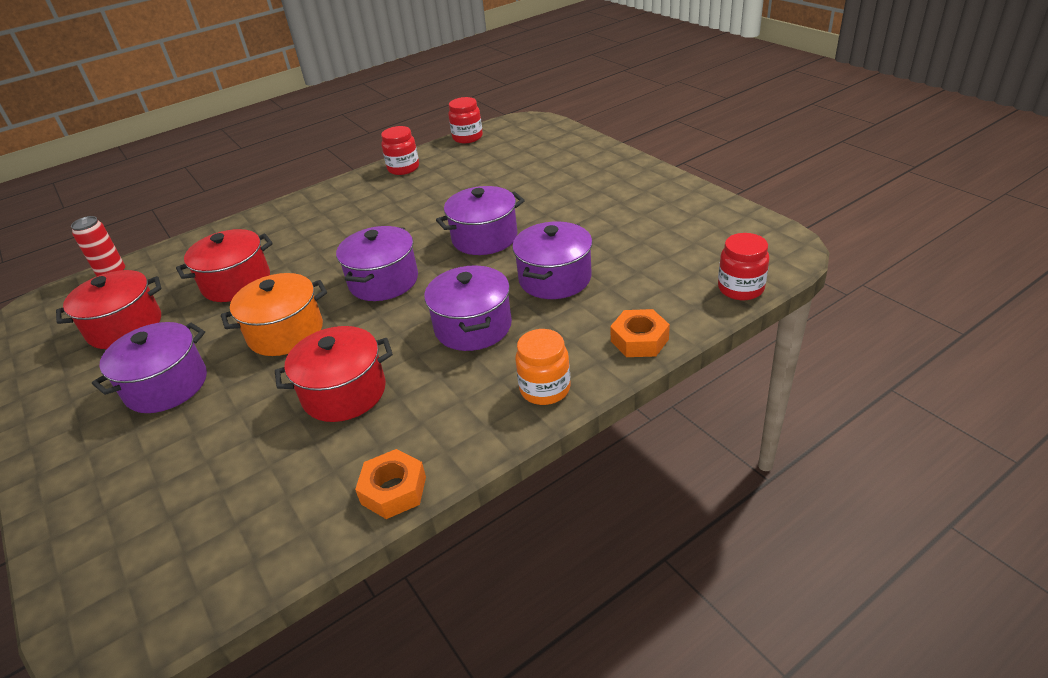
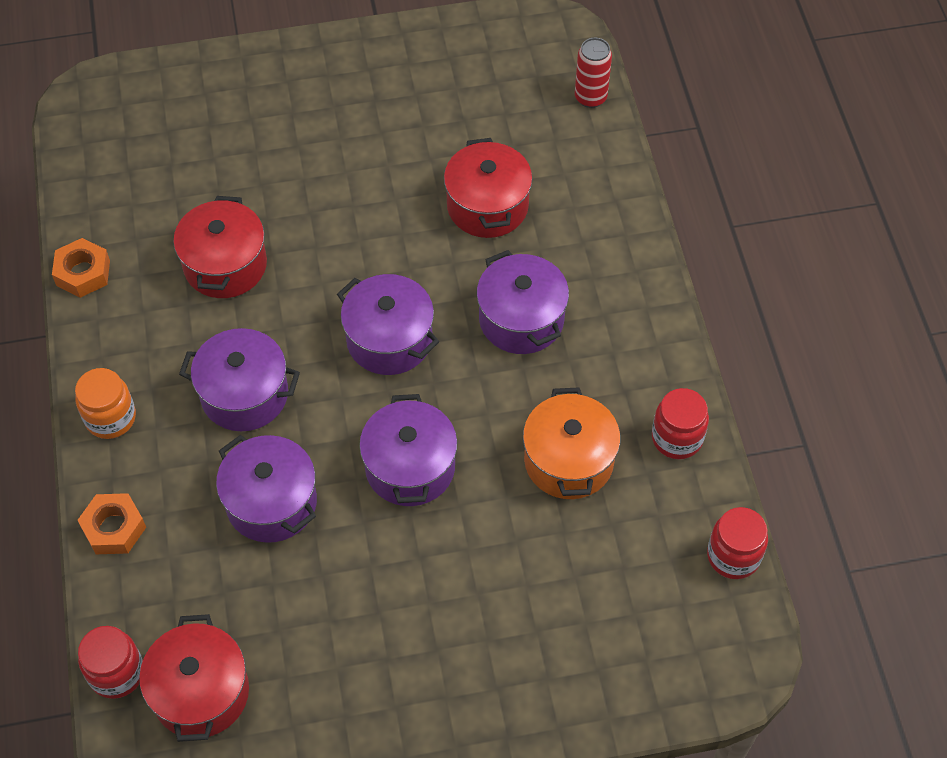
camera: 110 degrees right, 20 degrees up
red pot [56,270,162,349] -> red pot moved to [139,614,249,742]
purple pot [92,322,207,413] -> purple pot moved to [476,250,569,354]
orange pot [221,273,327,356] -> orange pot moved to [523,387,620,499]

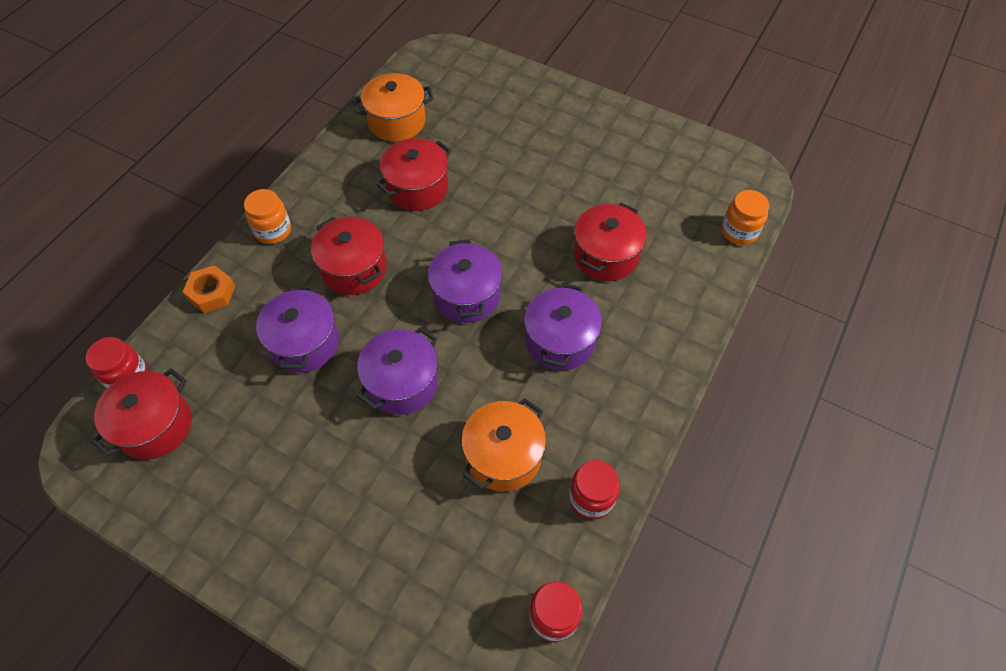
camera: 40 degrees right, 0 degrees up
orange nut [52,238,110,298] -> none
purple pot [179,328,300,431] -> red pot [311,217,387,295]
red can [575,38,612,108] -> orange jar [721,190,769,245]
none -> orange pot [353,73,434,141]

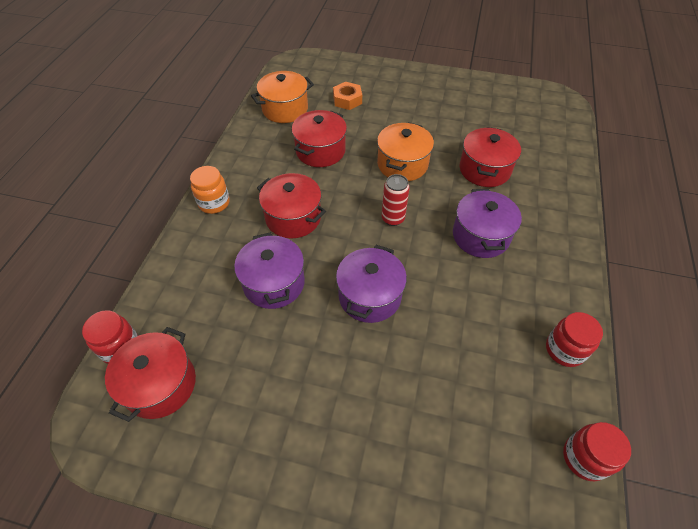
camera: 15 degrees left, 5 degrees down
orange nut [183,265,235,313] -> orange nut moved to [333,82,362,110]
purple pot [428,239,503,323] -> red can [382,174,410,226]
orange pot [461,398,546,492] -> orange pot moved to [377,122,434,181]
orange jar [721,190,769,245] -> none

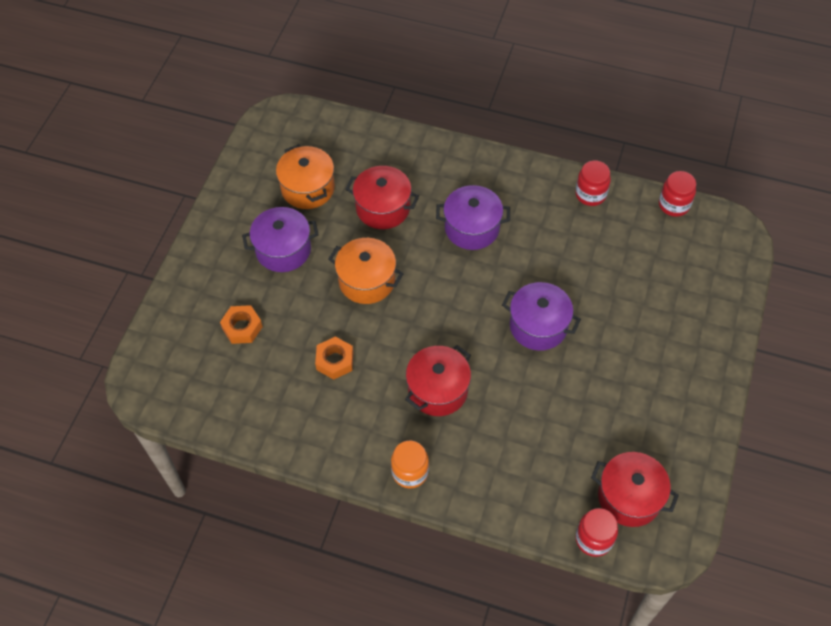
camera: 85 degrees left, 5 degrees up
purple pot [234,232,305,309] -> purple pot moved to [242,207,319,272]
orange pot [251,71,314,123] -> orange pot moved to [276,144,335,209]
red pot [292,110,347,167] -> orange nut [315,337,353,380]
red can [382,174,410,226] -> none

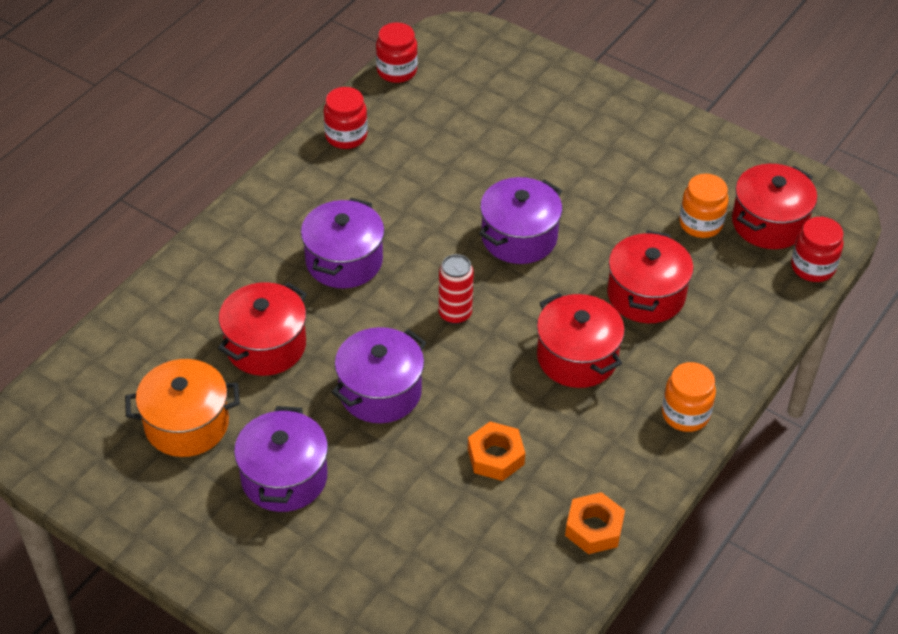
camera: 75 degrees left, 10 degrees down
orange nut [220,305,263,344] -> orange nut moved to [565,492,625,554]
orange pot [328,238,404,304] -> purple pot [331,327,427,423]
none -> red can [439,254,474,324]
none -> red pot [607,230,694,323]
none -> orange jar [679,174,728,238]

